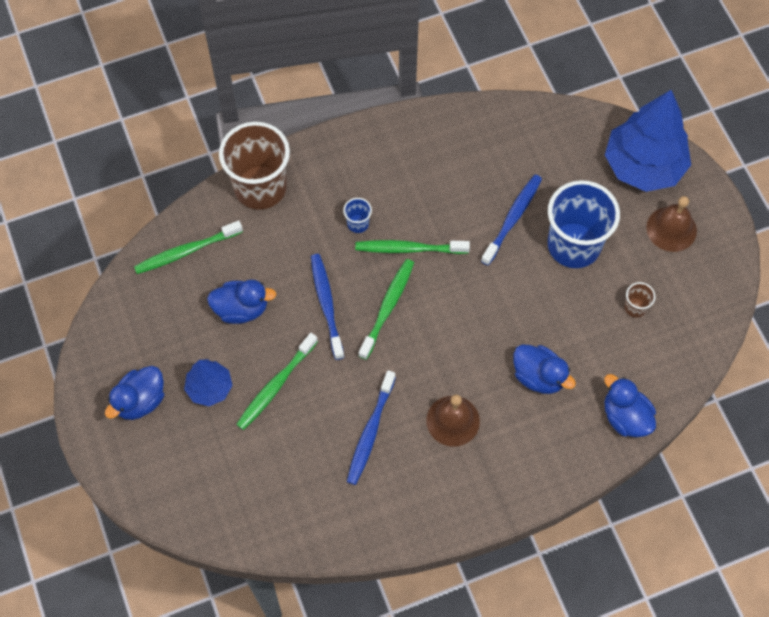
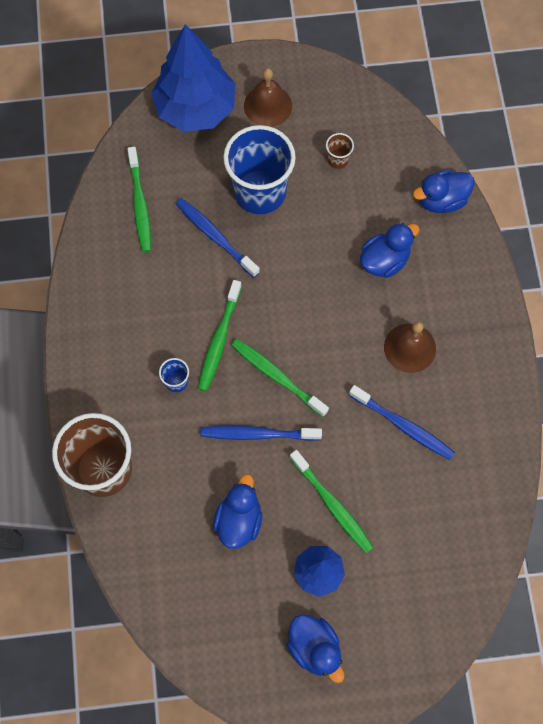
camera: 75 degrees left, 5 degrees up
green toothbrush [134,221,243,274] -> green toothbrush moved to [128,147,151,252]

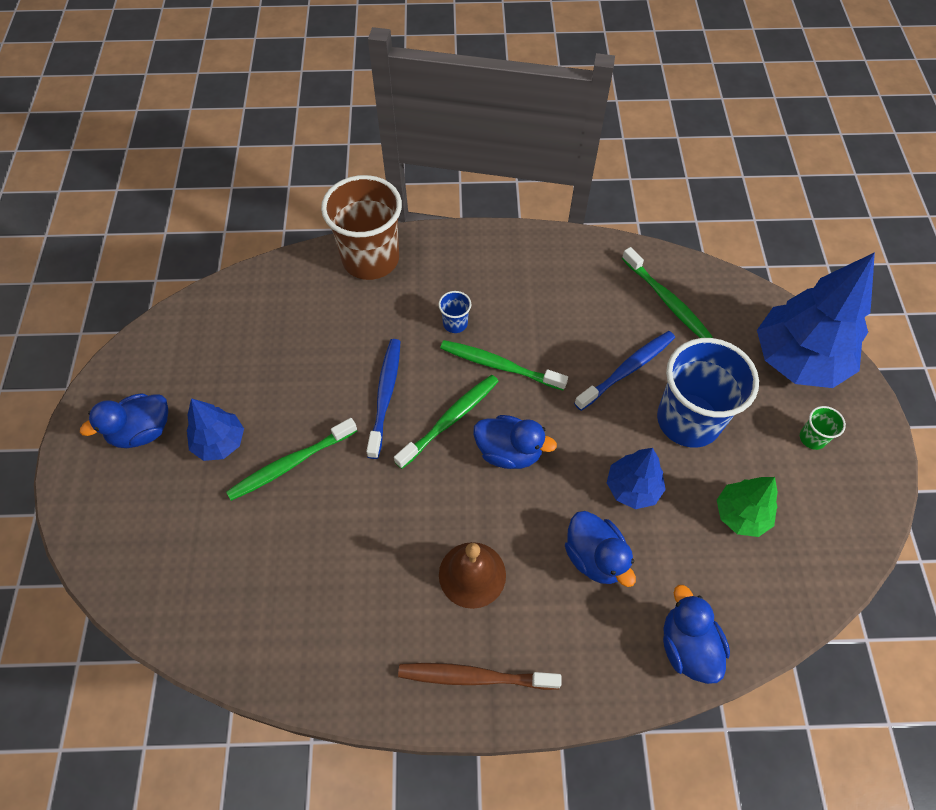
camera: 95 degrees right, 10 degrees down
green toothbrush [128,147,151,252] -> green toothbrush turned 120 degrees counterclockwise [622,247,713,338]
blue duck [213,474,262,549] -> blue duck moved to [473,415,557,469]
brown bell [244,68,292,127] -> green cup [800,406,846,450]
brown cup [326,133,354,169] -> green tree [717,477,778,537]
blue toothbrush [349,385,455,460] -> none
none -> brown toothbrush [398,663,562,690]
none -> blue tree [607,448,666,509]

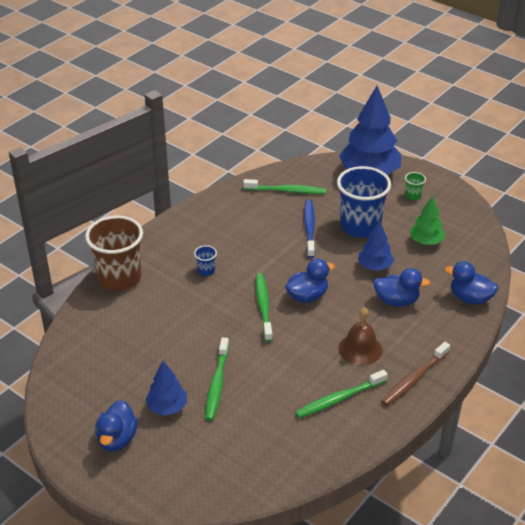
camera: 50 degrees left, 20 degrees down
blue toothbrush [366,339,401,459] -> none
green toothbrush [440,340,568,391] -> green toothbrush moved to [295,370,388,418]

